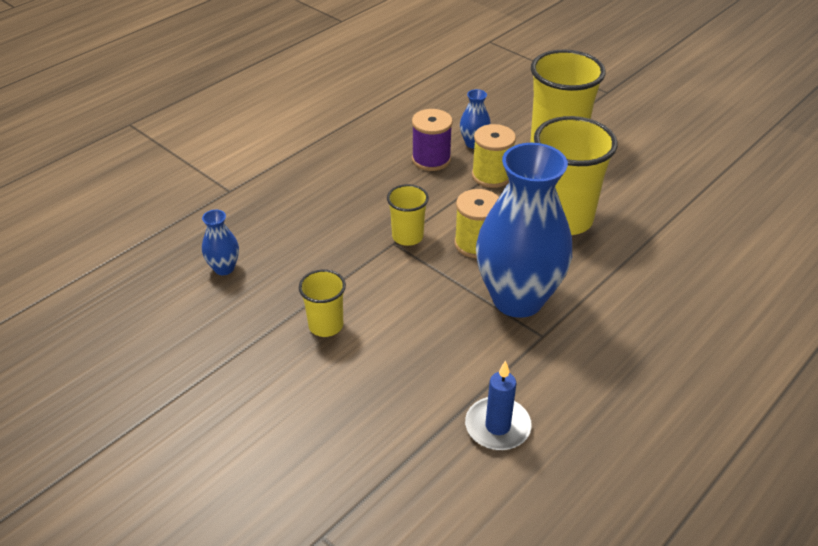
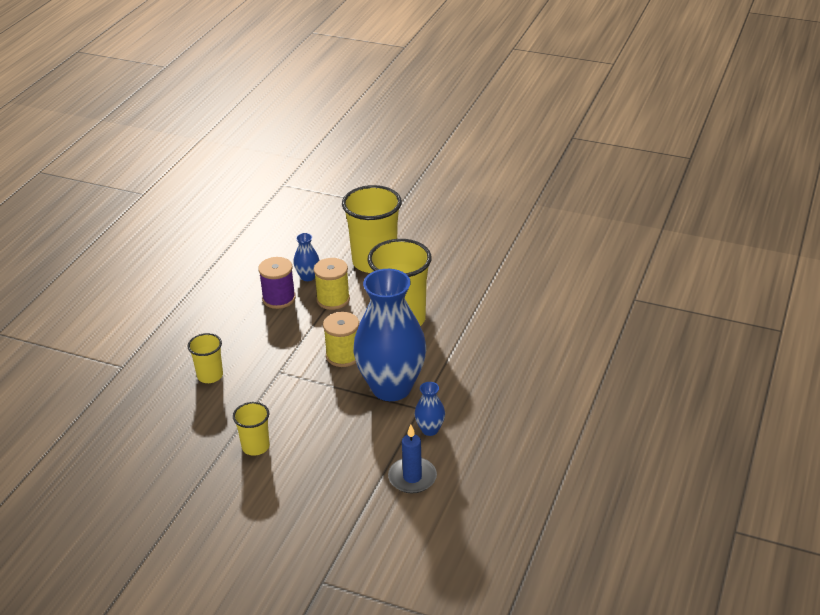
camera: 20 degrees left, 5 degrees down
blue vase [202,210,239,275] -> blue vase moved to [414,382,445,436]
yellow cup [387,184,429,246] -> yellow cup moved to [188,333,223,383]

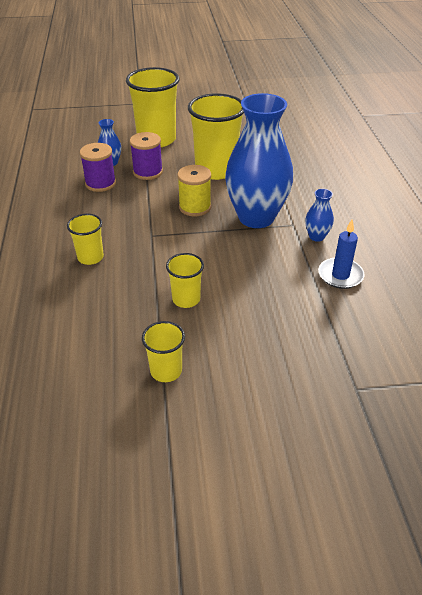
camera: 30 degrees left, 5 degrees up
yellow spool [314,258,350,310] -> purple spool [130,132,163,180]
none -> yellow cup [142,321,185,382]

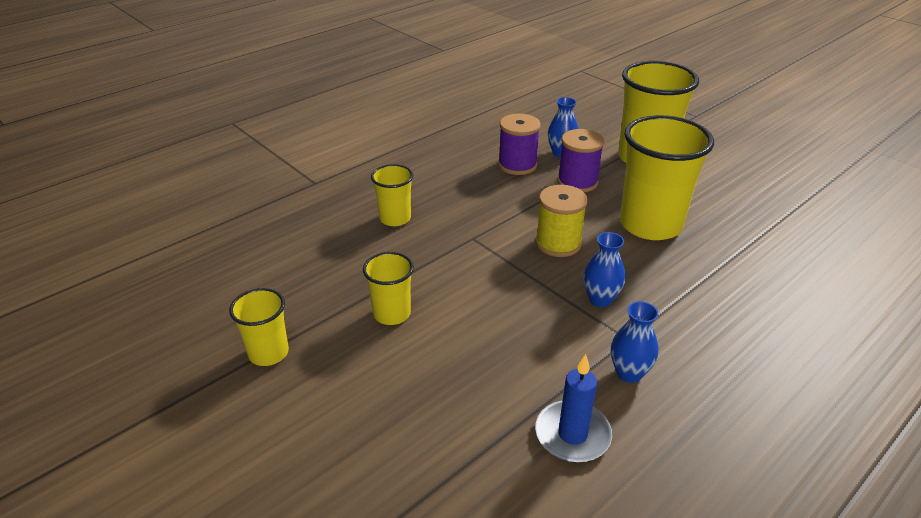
camera: 55 degrees right, 5 degrees down
blue vase [225,93,293,228] -> blue vase [583,232,625,307], size x0.41

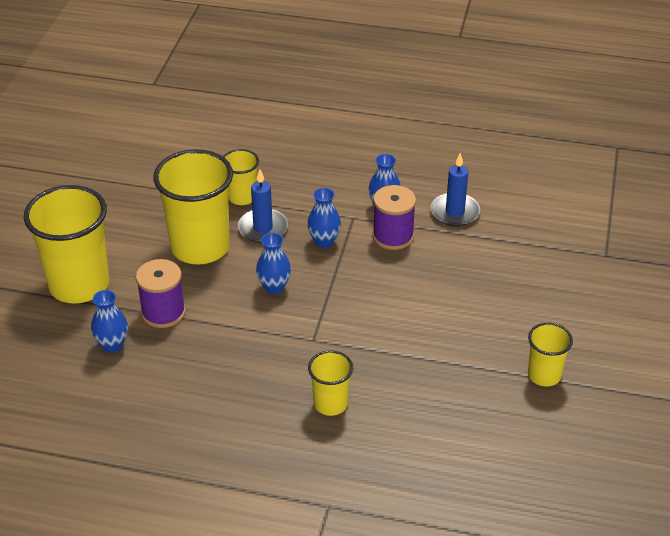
camera: 125 degrees left, 5 degrees up
yellow cup [363,252,414,325] -> yellow cup moved to [223,149,259,205]
purple spool [498,114,540,175] -> purple spool moved to [373,185,416,250]
yellow spool [535,185,588,257] -> blue vase [256,233,291,294]
none -> blue candle [238,169,288,243]

